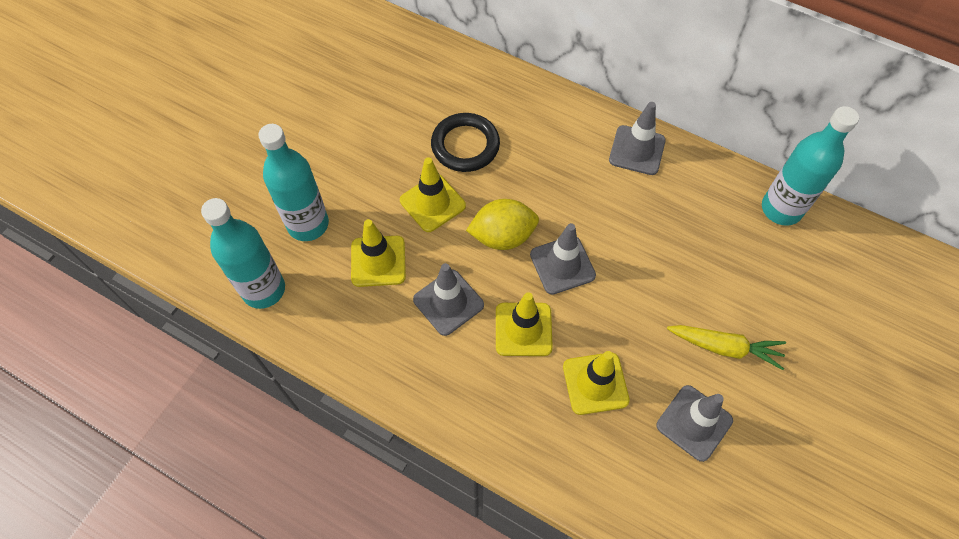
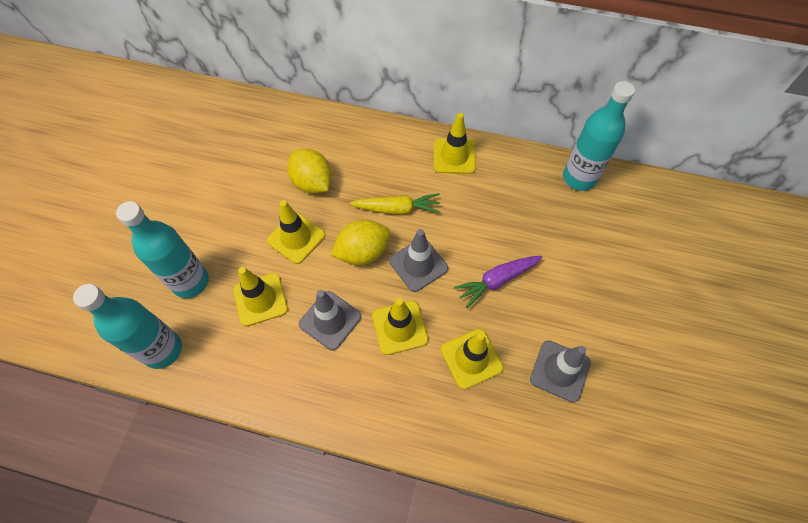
camera: 15 degrees left, 0 degrees up
black ring [431,113,500,172] -> yellow lemon [287,149,332,194]
grey traffic cone [609,102,666,175] -> yellow traffic cone [434,113,476,174]
yellow carrot [667,325,786,370] -> yellow carrot moved to [350,193,441,215]
none -> purple carrot [454,256,542,308]

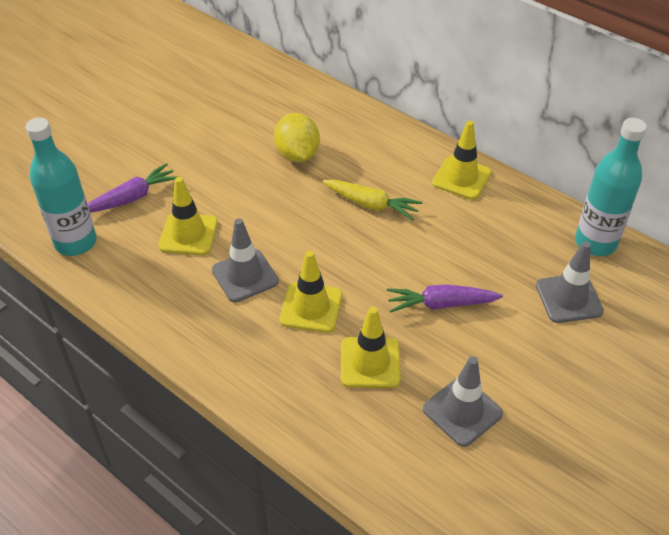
camera: 25 degrees right, 15 degrees down
turquoise bottle [116,201,209,298] -> purple carrot [87,163,179,213]
yellow traffic cone [267,200,325,264] -> none
yellow lemon [331,220,390,265] -> none
grey traffic cone [389,229,448,292] -> grey traffic cone moved to [536,241,604,323]

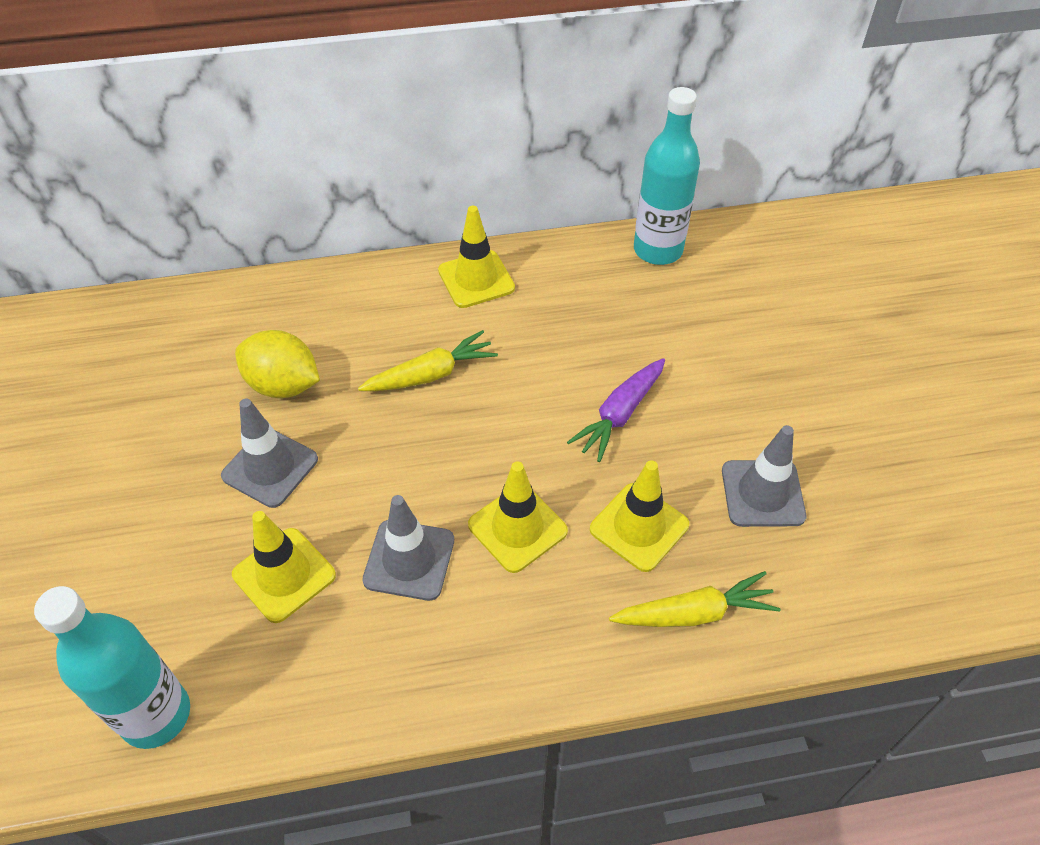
camera: 50 degrees left, 5 degrees up
purple carrot [87,163,179,213] -> none
grey traffic cone [536,241,604,323] -> grey traffic cone moved to [221,398,318,508]
none -> yellow carrot [609,571,780,627]

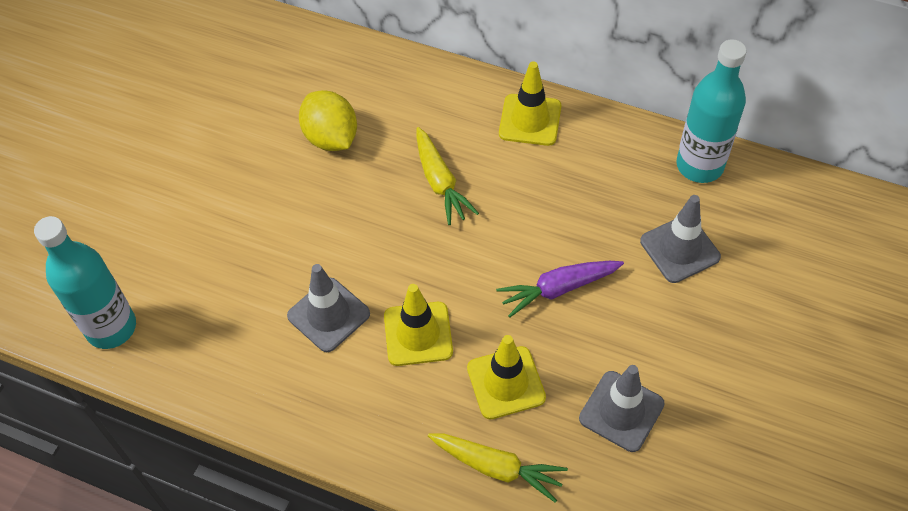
camera: 35 degrees right, 5 degrees up
grey traffic cone [221,398,318,508] -> grey traffic cone moved to [640,195,721,283]
yellow traffic cone [232,511,336,623] -> none
yellow carrot [358,330,498,392] -> yellow carrot turned 60 degrees clockwise [417,127,479,225]

